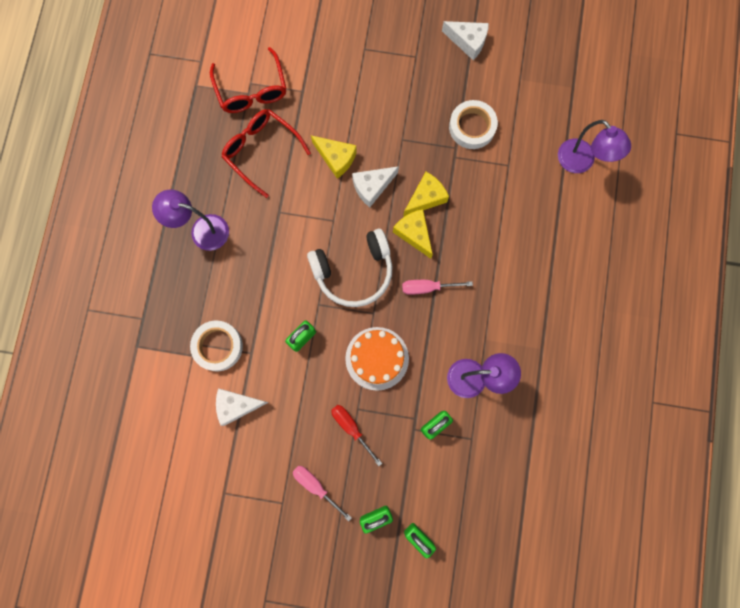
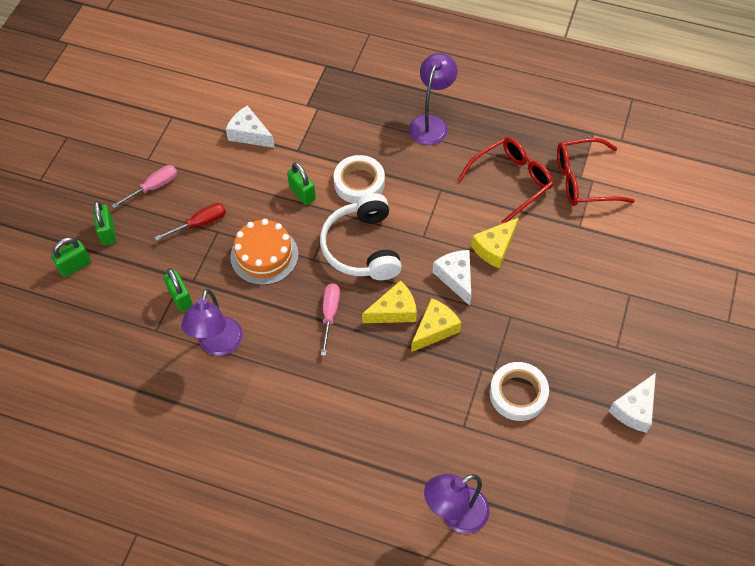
camera: 100 degrees right, 20 degrees down
white tape [190,321,243,371] -> white tape moved to [334,155,385,203]
white cheese [216,388,269,426] -> white cheese turned 60 degrees counterclockwise [226,105,275,148]
yellow cheese [403,172,449,217] -> yellow cheese turned 105 degrees counterclockwise [411,298,461,352]

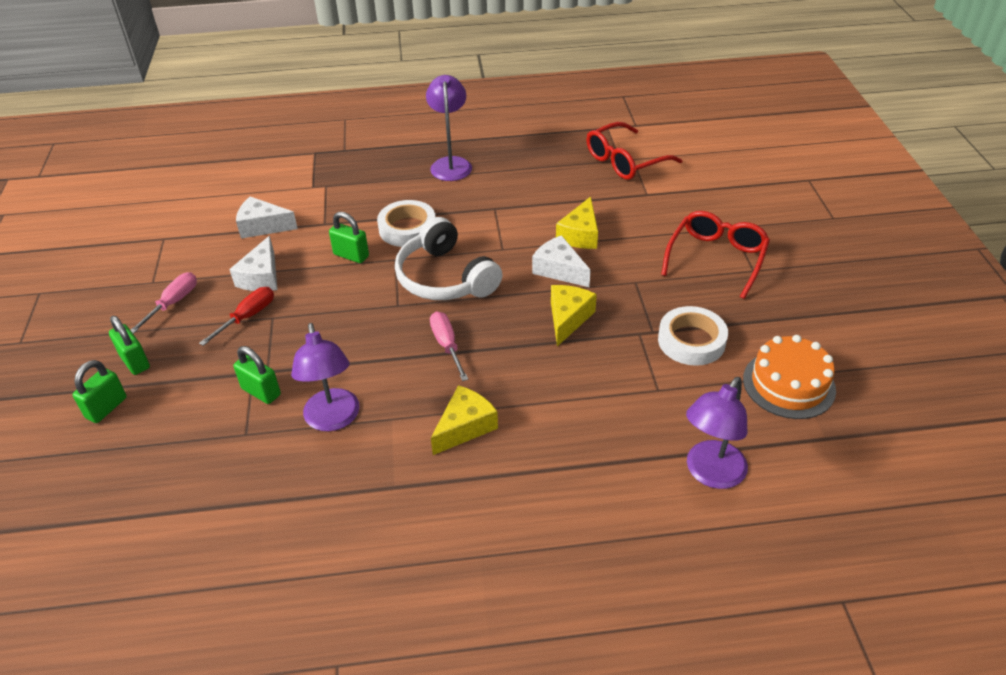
camera: 25 degrees left, 15 degrees down
orange cake [230,219,299,285] -> orange cake moved to [743,335,836,419]
yellow cheese [362,280,417,323] -> yellow cheese moved to [431,385,498,455]
red glasses [458,137,554,224] -> red glasses moved to [661,211,770,299]
white cheese [609,373,656,433] -> white cheese moved to [229,236,278,291]

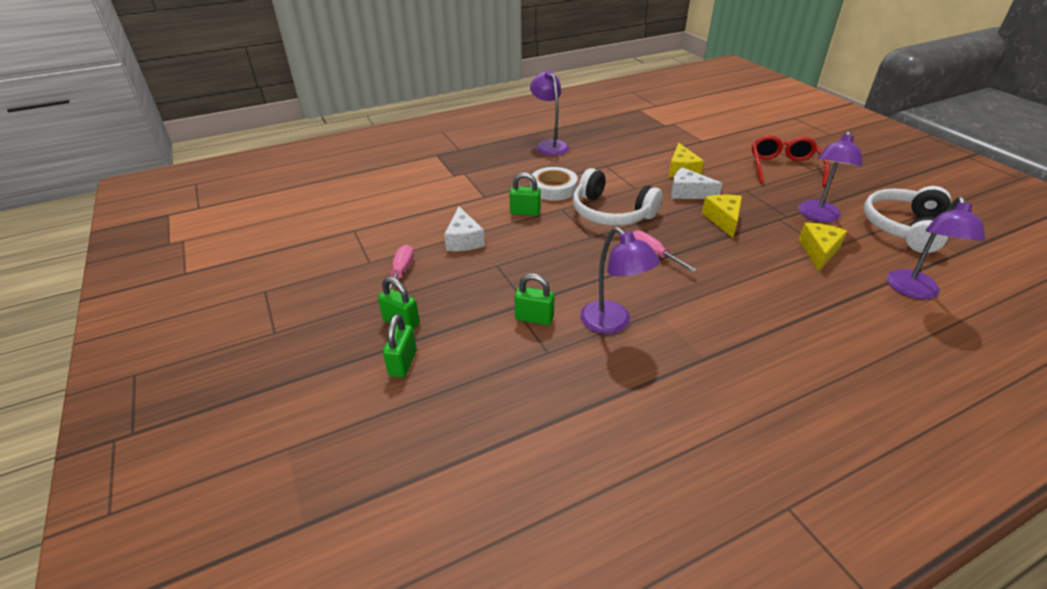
camera: 20 degrees left, 5 degrees down
red screwdriver [199,287,274,346] -> none
white cheese [236,197,298,238] -> none
yellow cheese [431,385,498,455] -> yellow cheese moved to [799,223,847,271]
red glasses [586,122,682,180] -> none
white tape [658,306,728,366] -> purple lamp [798,131,862,222]
orange cake [743,335,836,419] -> white headphones [864,186,951,253]

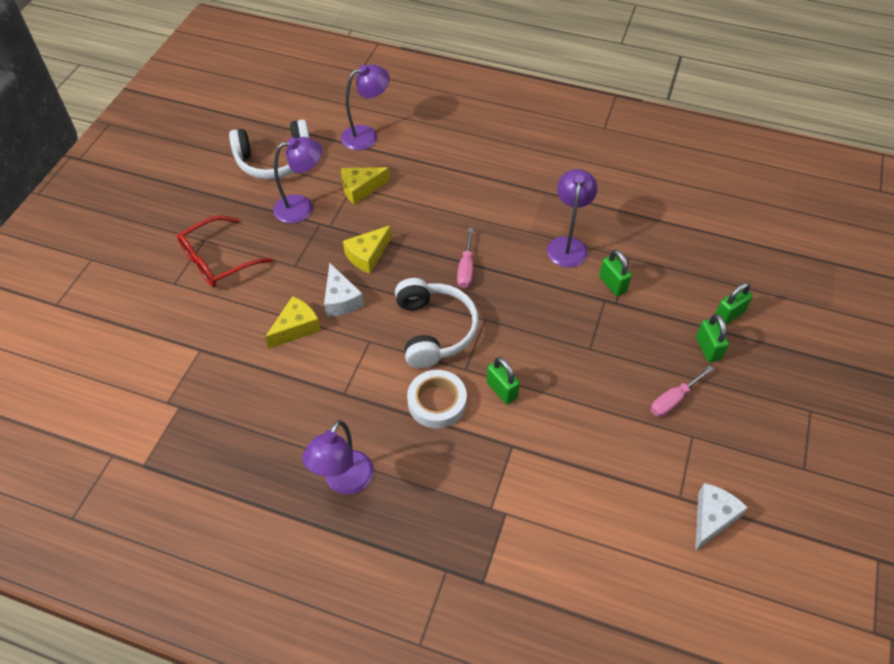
camera: 135 degrees left, 15 degrees up
white cheese [444,207,485,251] -> white cheese moved to [695,483,748,551]

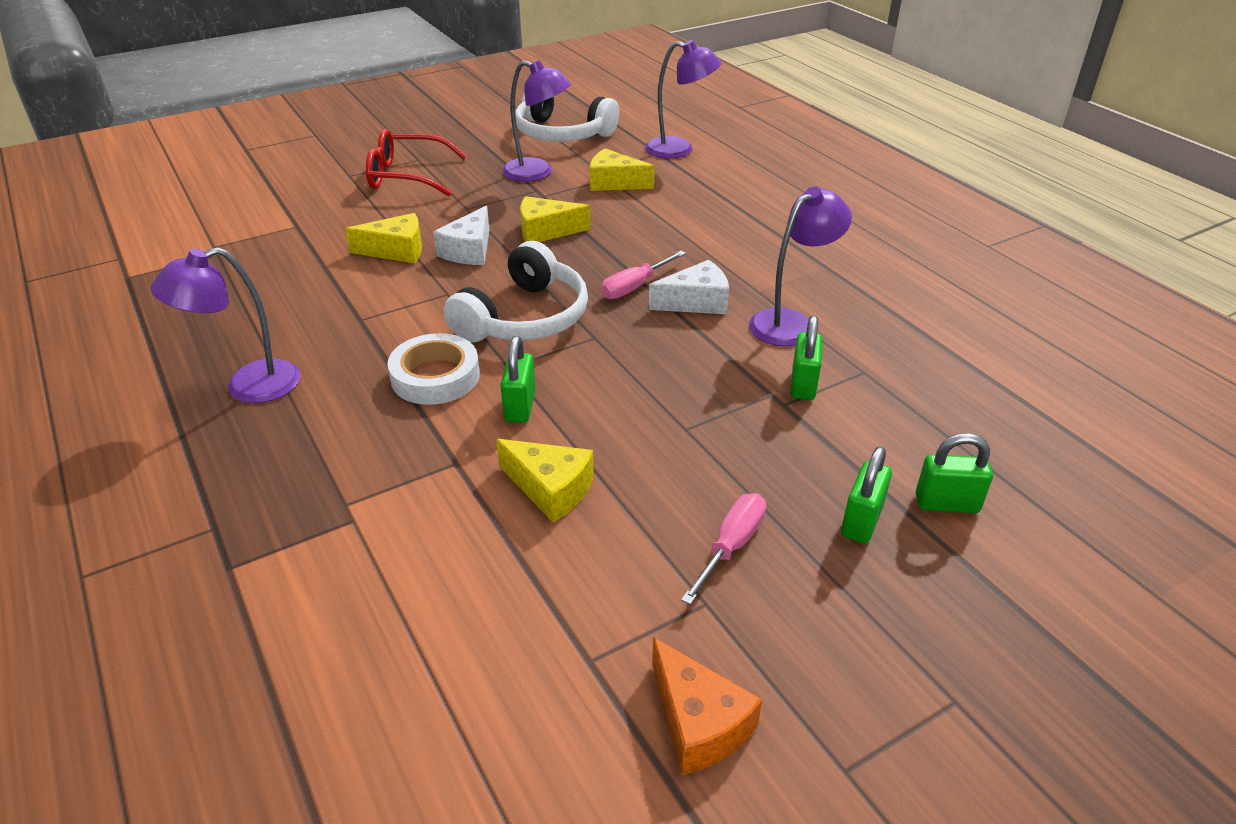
camera: 40 degrees right, 15 degrees down
pink screwdriver [651,366,713,417] -> pink screwdriver turned 120 degrees clockwise [681,493,766,605]
white cheese [695,483,748,551] -> white cheese moved to [649,260,729,314]
none -> yellow cheese [496,439,594,522]
none -> orange cheese [652,637,762,775]

